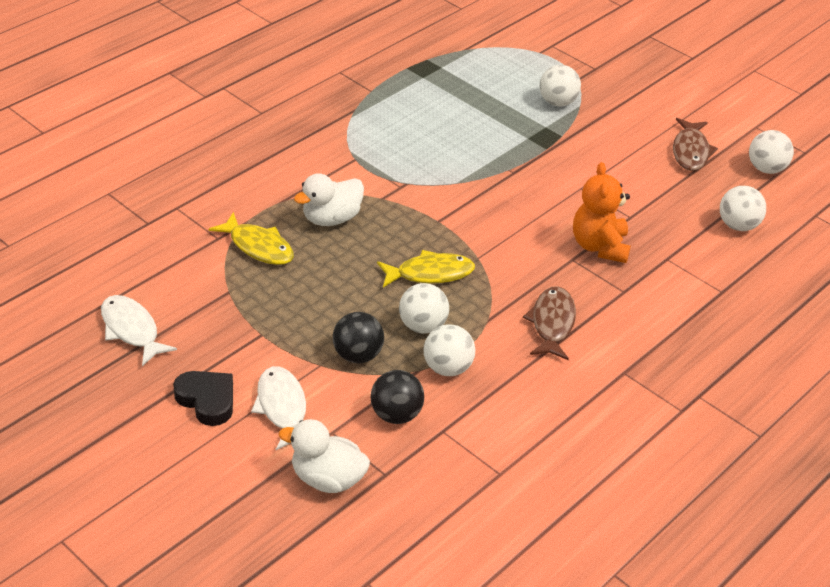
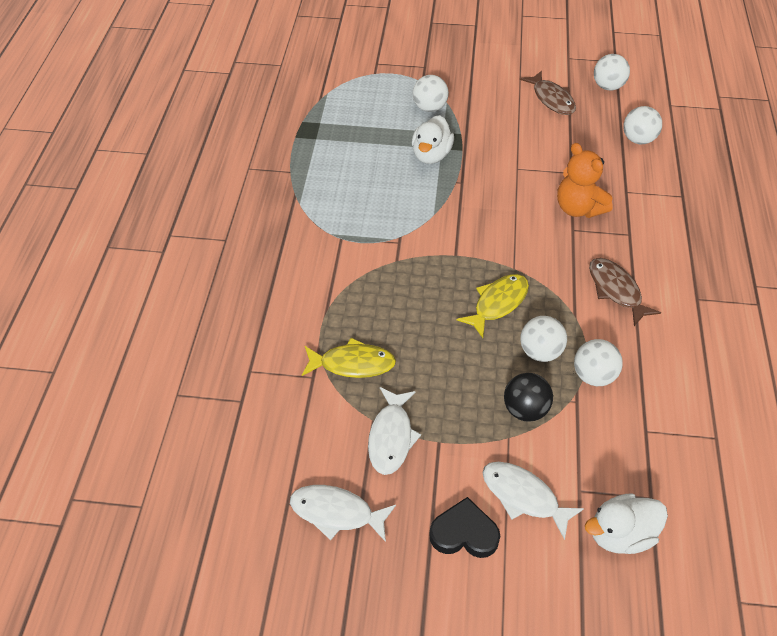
camera: 35 degrees left, 10 degrees up
white duck [294,173,364,226] -> white duck moved to [412,115,454,164]
black ball [371,370,424,424] -> none
none -> white fish [368,387,421,475]

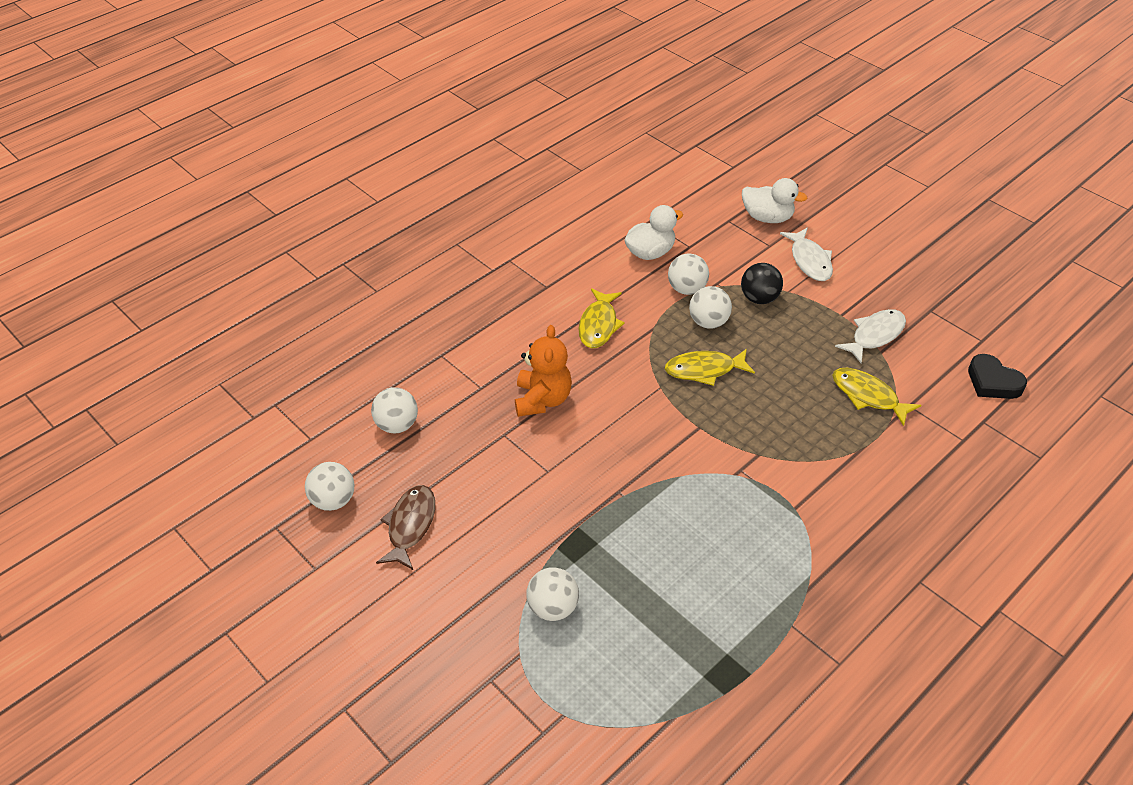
camera: 140 degrees left, 5 degrees down
white fish [290,485,396,542] -> none
white duck [412,115,454,164] -> white duck moved to [624,205,683,260]
black heart [429,497,500,558] -> black heart moved to [968,354,1027,399]
brown fish [589,258,661,326] -> yellow fish [578,288,625,348]

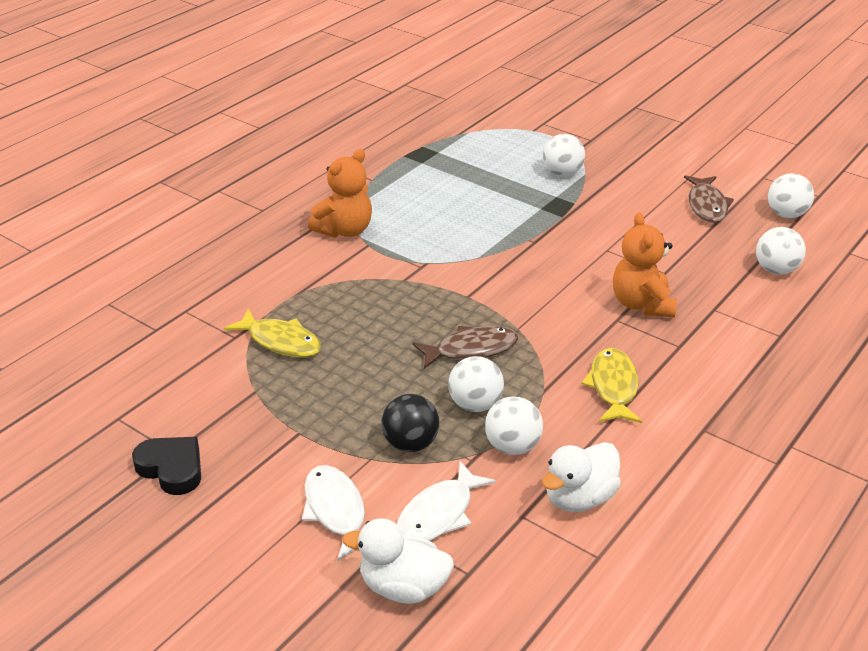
camera: 170 degrees right, 10 degrees down
yellow fish [665,349,755,386] -> brown fish [412,326,518,369]
white fish [835,309,906,363] -> white fish moved to [396,461,496,541]
black heart [968,354,1027,399] -> black heart moved to [132,437,201,495]
none -> orange teddy bear [308,149,372,238]

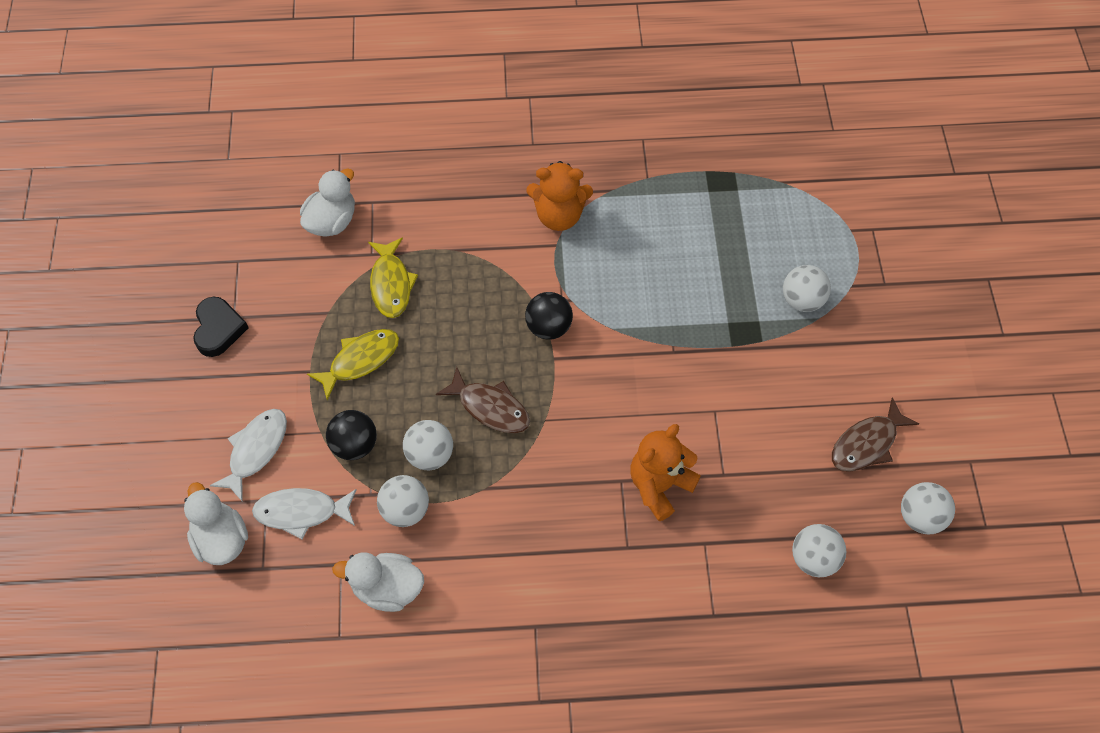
camera: 50 degrees right, 25 degrees up
yellow fish [582,348,642,423] -> yellow fish moved to [307,329,399,400]
none -> white duck [300,169,355,237]
none -> black ball [525,292,573,340]

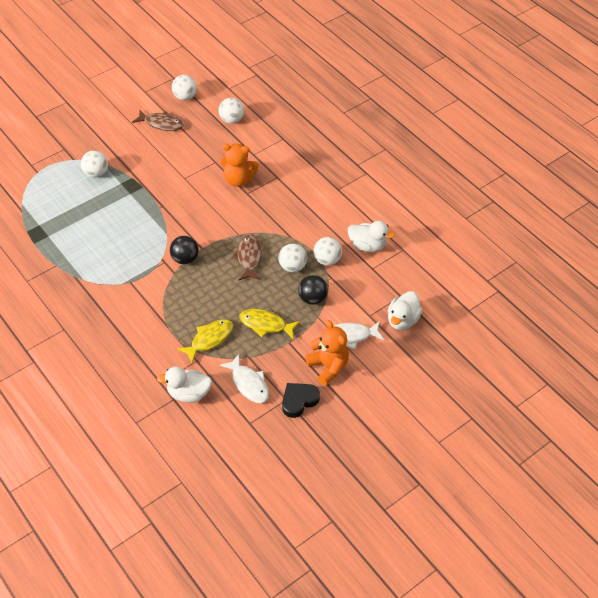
camera: 125 degrees left, 10 degrees down
white fish [252,488,357,539] -> white fish moved to [220,354,269,403]
white duck [332,552,424,612] -> white duck turned 45 degrees counterclockwise [348,221,395,252]
orange teddy bear [526,161,593,231] -> orange teddy bear moved to [305,320,349,386]

